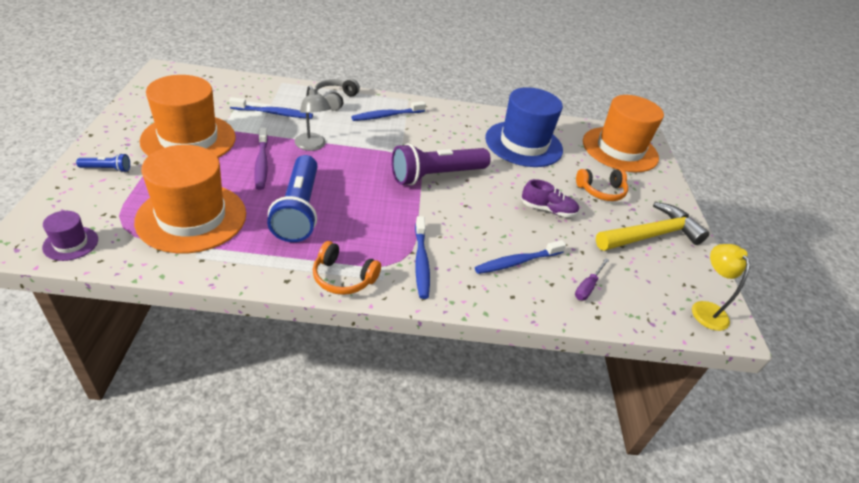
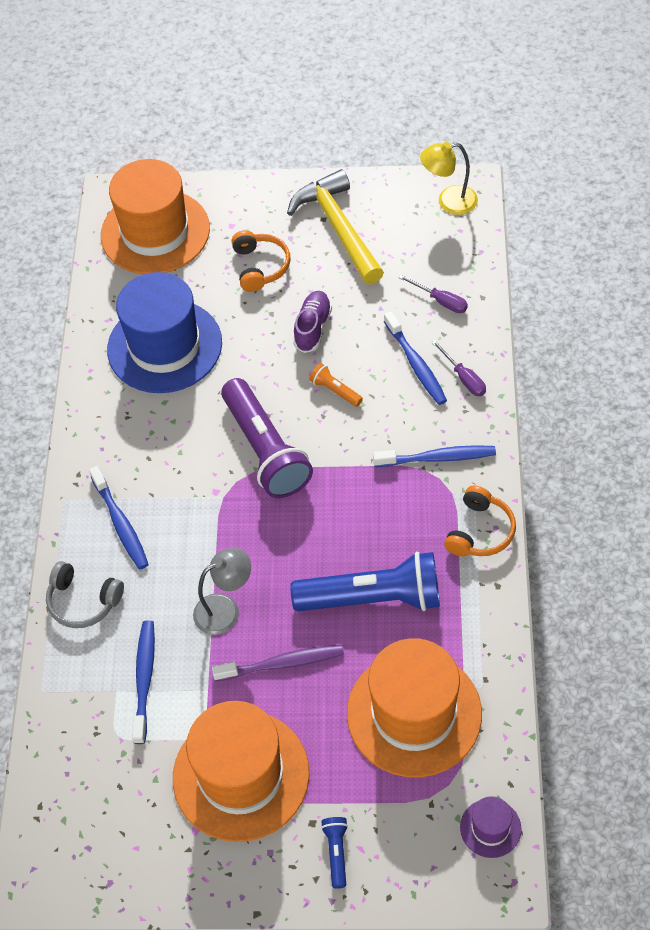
camera: 80 degrees left, 15 degrees up
none -> orange flashlight [309,363,363,407]
none -> purple screwdriver [431,340,486,396]

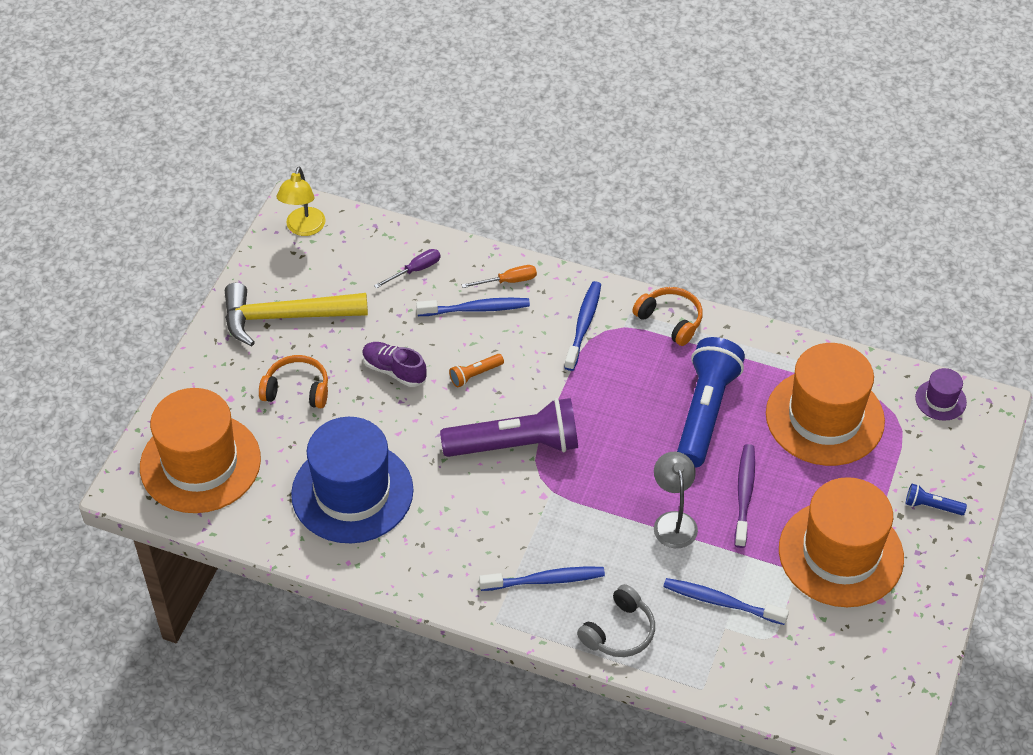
camera: 75 degrees left, 5 degrees down
purple screwdriver [431,340,486,396] -> orange screwdriver [462,265,537,288]

